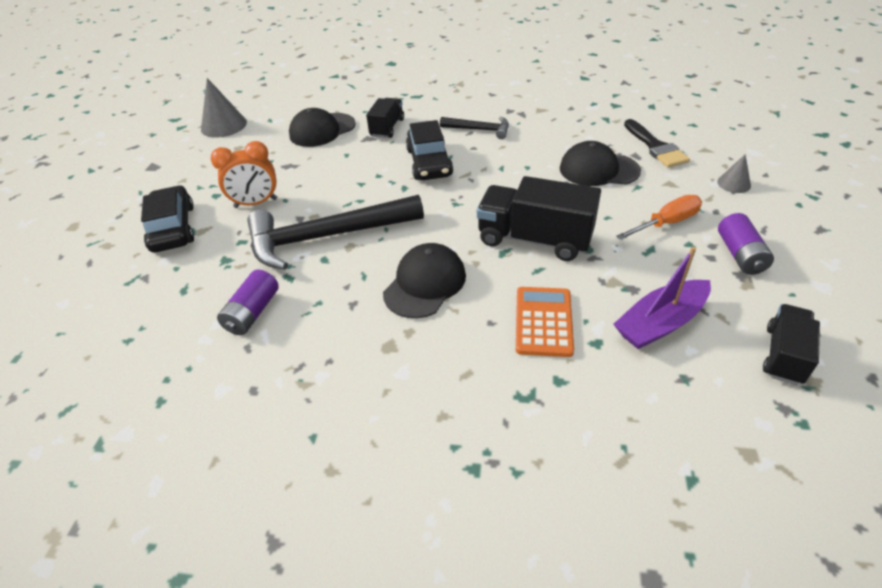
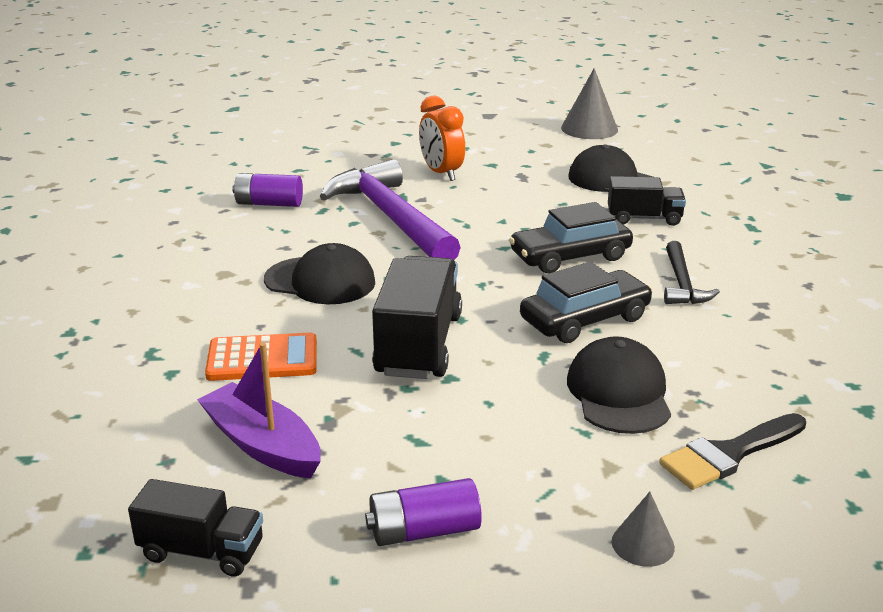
camera: 75 degrees right, 15 degrees down
black car [141,185,194,252] -> black car moved to [520,262,653,343]
black hammer [247,195,424,270] -> purple hammer [320,159,461,260]
orange screwdriver [616,195,702,240] -> none

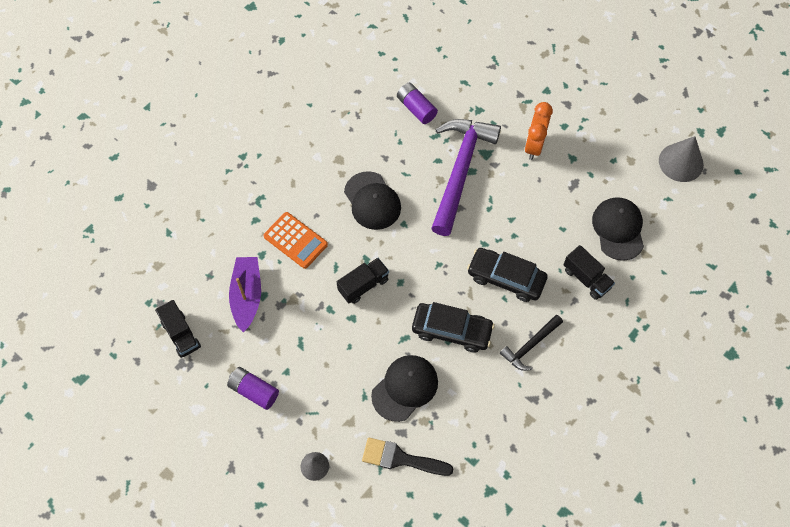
camera: 45 degrees right, 35 degrees up
black truck [372,256,462,379] -> black truck [337,258,389,304], size x0.59

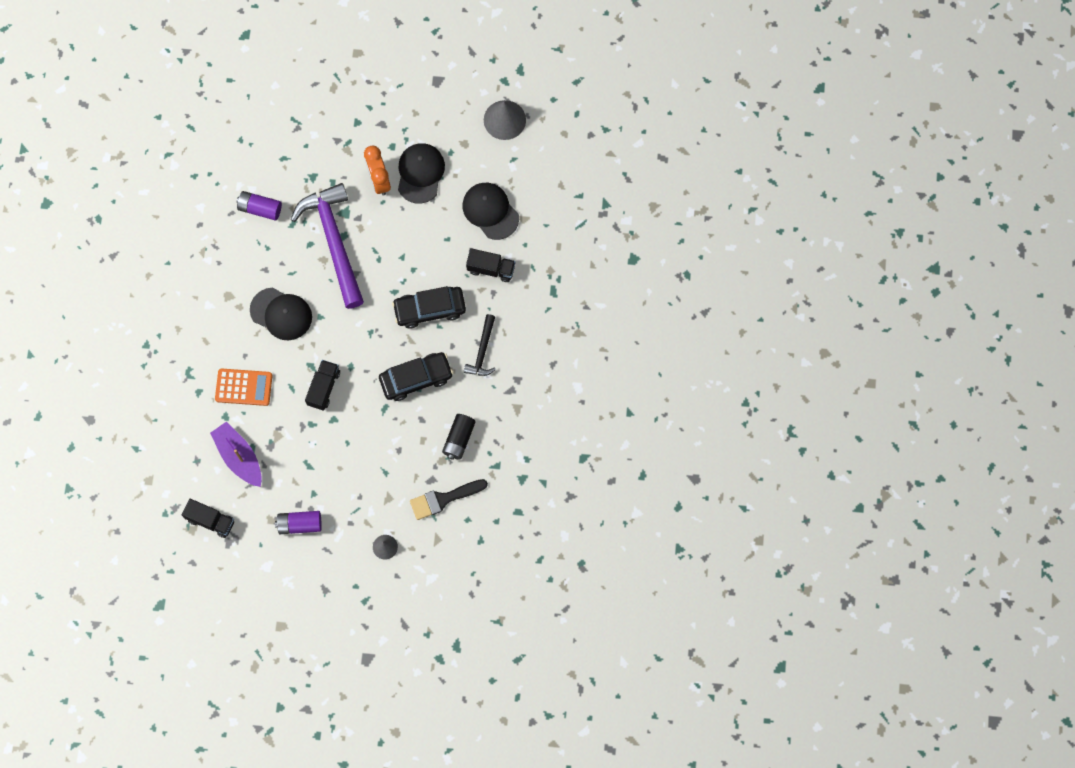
camera: 35 degrees left, 10 degrees up
black cap [371,355,438,422] -> black cap moved to [398,143,445,204]
none -> black battery [442,414,476,460]

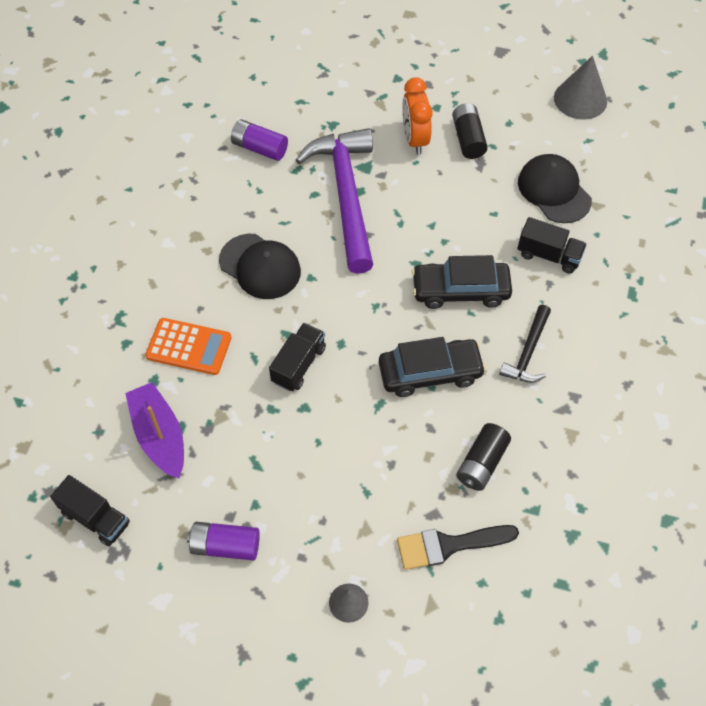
camera: 10 degrees right, 15 degrees down
black cap [398,143,445,204] -> black battery [452,103,488,159]

